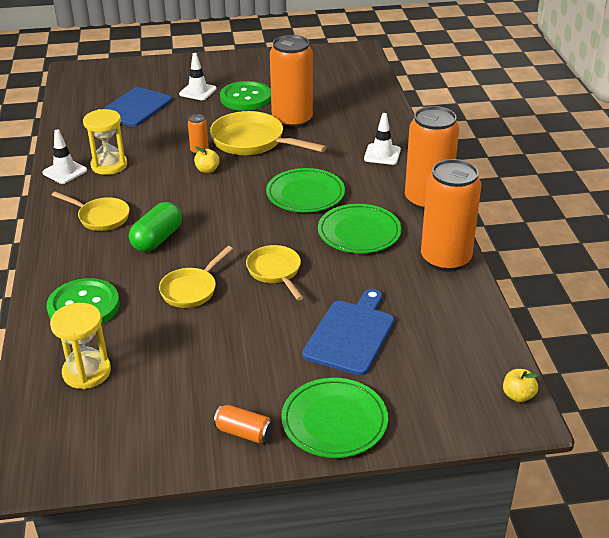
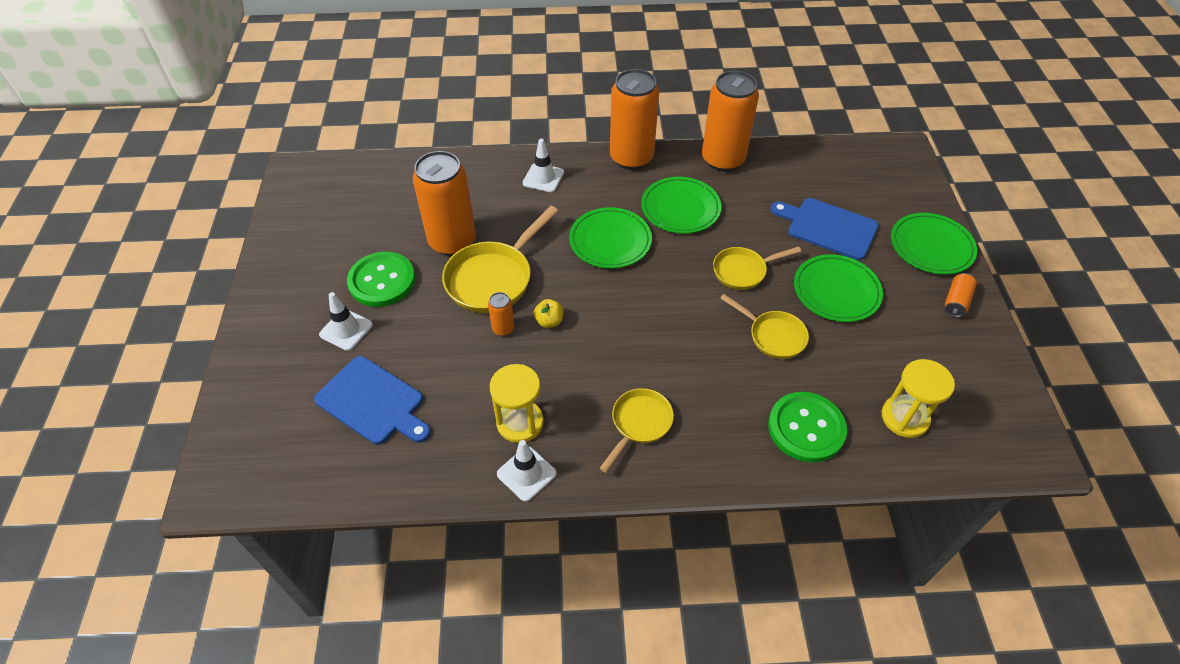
camera: 85 degrees left, 15 degrees up
green capsule [129,202,182,252] -> none
yellow apple [503,369,539,402] -> none
none -> green plate [794,254,883,322]

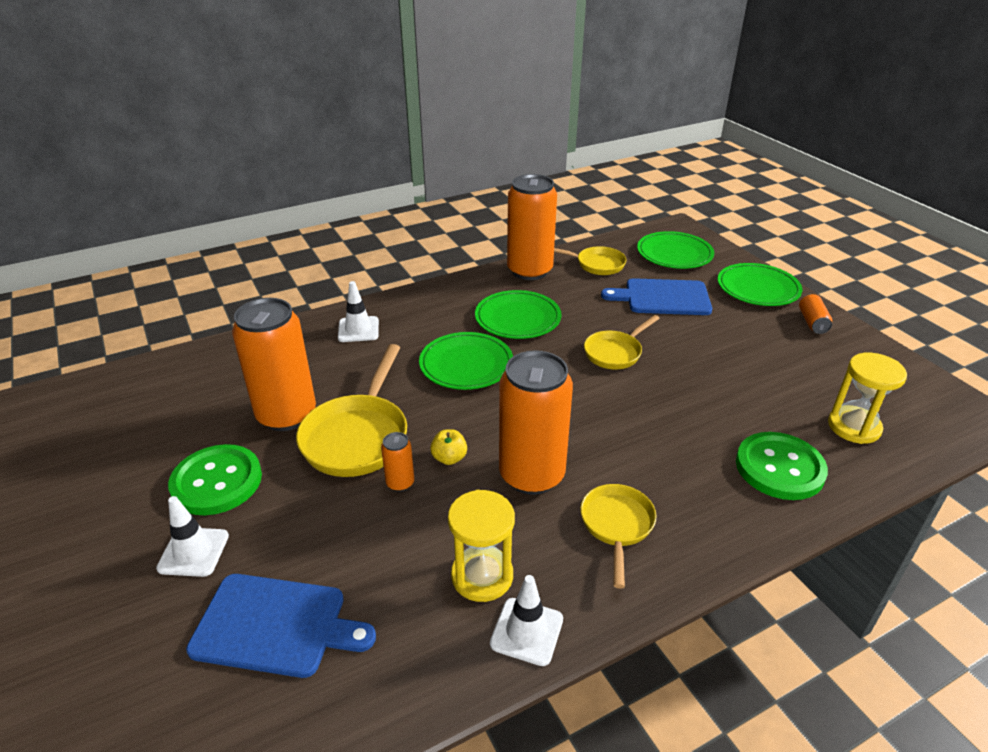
camera: 25 degrees left, 15 degrees down
orange can [610,69,659,170] -> orange can moved to [499,350,573,495]
yellow pan [720,294,809,359] -> yellow pan moved to [554,246,626,275]
green plate [794,254,883,322] -> green plate moved to [637,231,714,269]

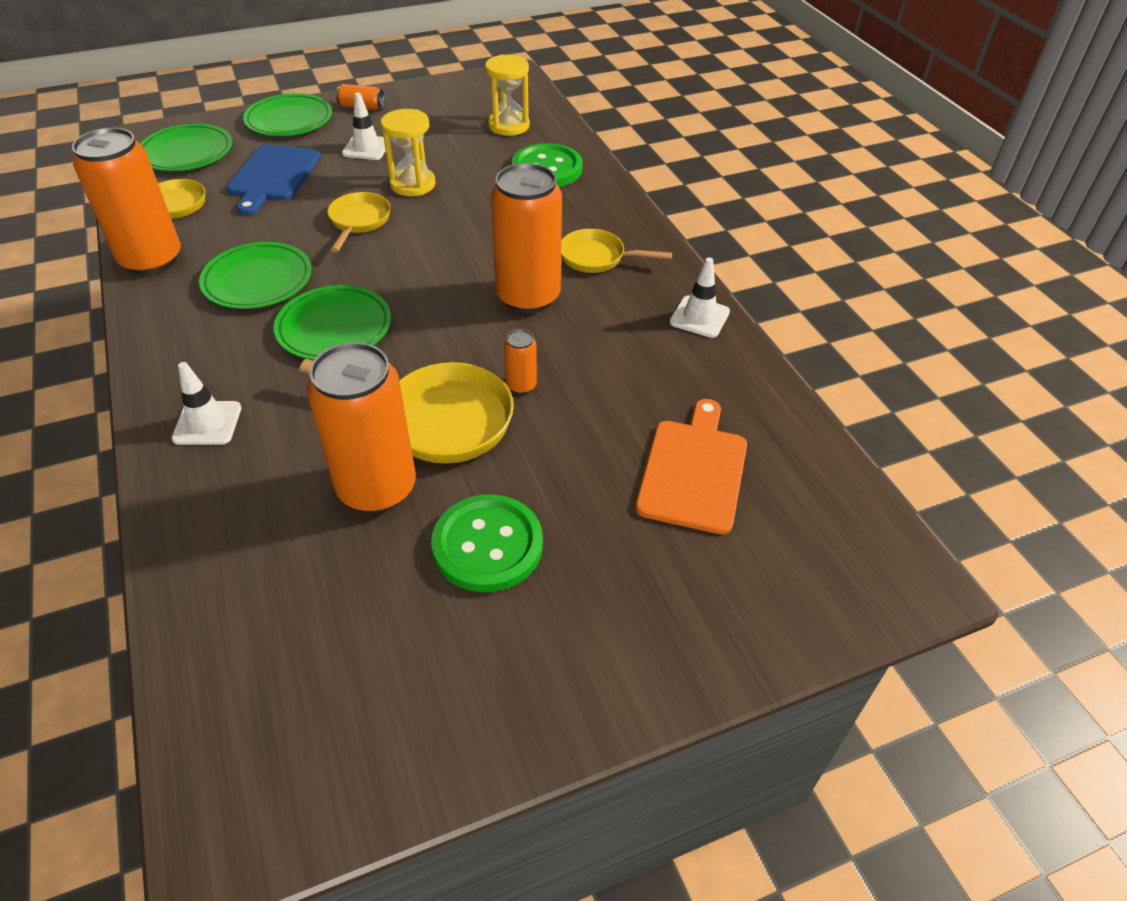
camera: 85 degrees left, 10 degrees up
white traffic cone [156,496,229,577] -> white traffic cone moved to [342,93,386,160]
blue cutting board [186,574,376,678] -> orange cutting board [635,399,747,534]
yellow apple [430,429,467,465] -> none
yellow hourglass [448,490,515,602] -> yellow hourglass moved to [381,109,436,196]
yellow pan [584,315,660,369] -> yellow pan turned 135 degrees counterclockwise [327,192,391,252]

